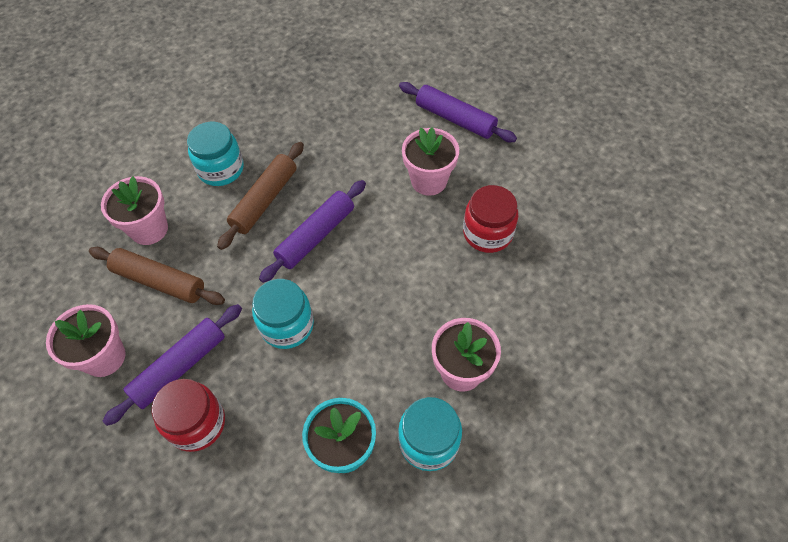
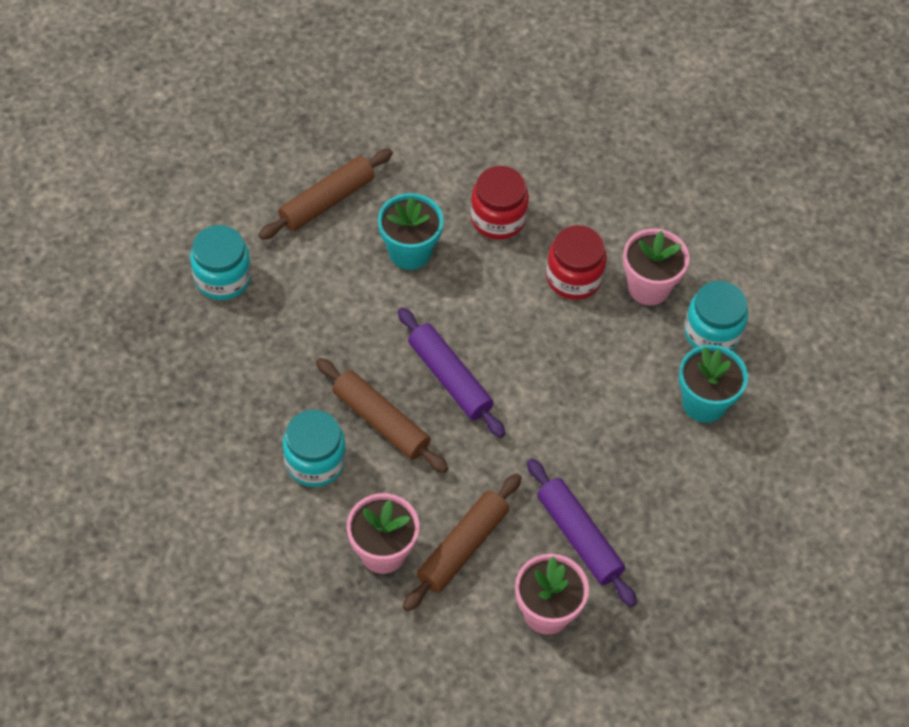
camera: 80 degrees left, 0 degrees up
red jar [152,379,225,452] -> red jar moved to [546,225,607,300]
turquoise jar [252,279,314,349] -> turquoise jar moved to [190,225,251,300]
purple rolling pin [399,82,517,142] -> brown rolling pin [259,149,393,240]
pink flower pot [402,127,459,196] -> turquoise flower pot [378,193,444,270]

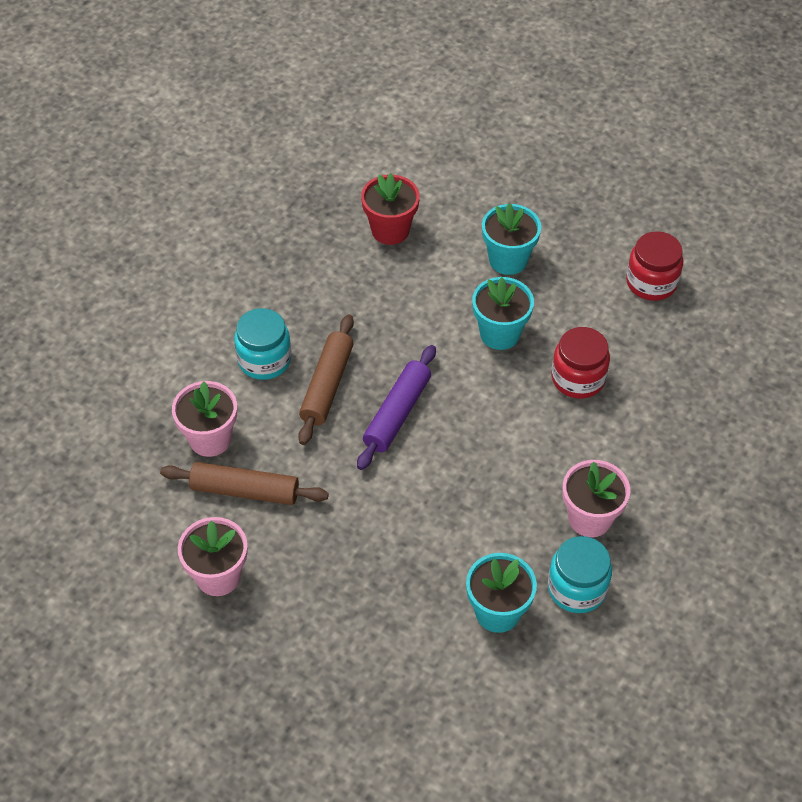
camera: 65 degrees right, 5 degrees down
turquoise jar [190,225,251,300] -> red flower pot [361,173,420,245]
brown rolling pin [259,149,393,240] -> turquoise flower pot [482,203,541,275]
purple rolling pin [527,458,637,607] -> none
red jar [546,225,607,300] -> red jar moved to [626,231,683,301]

